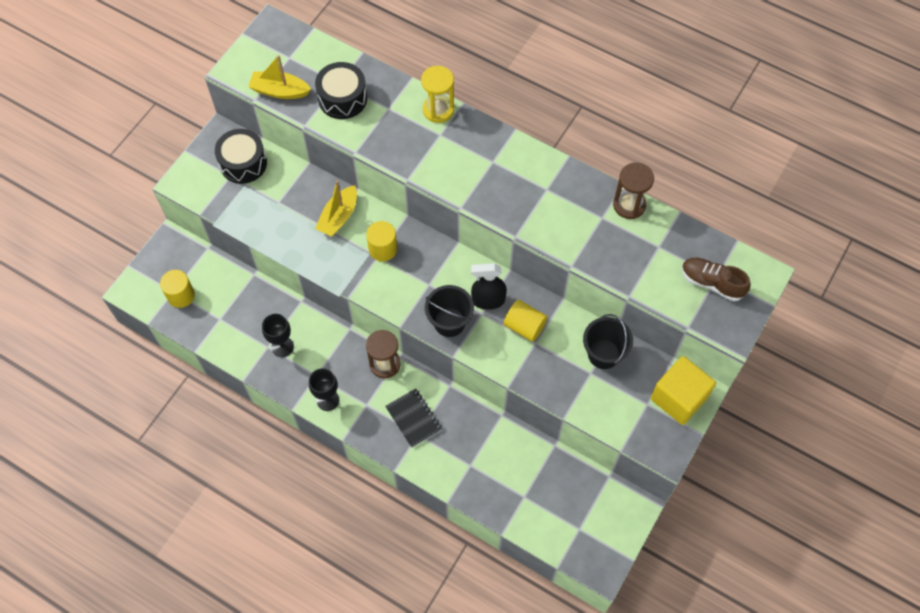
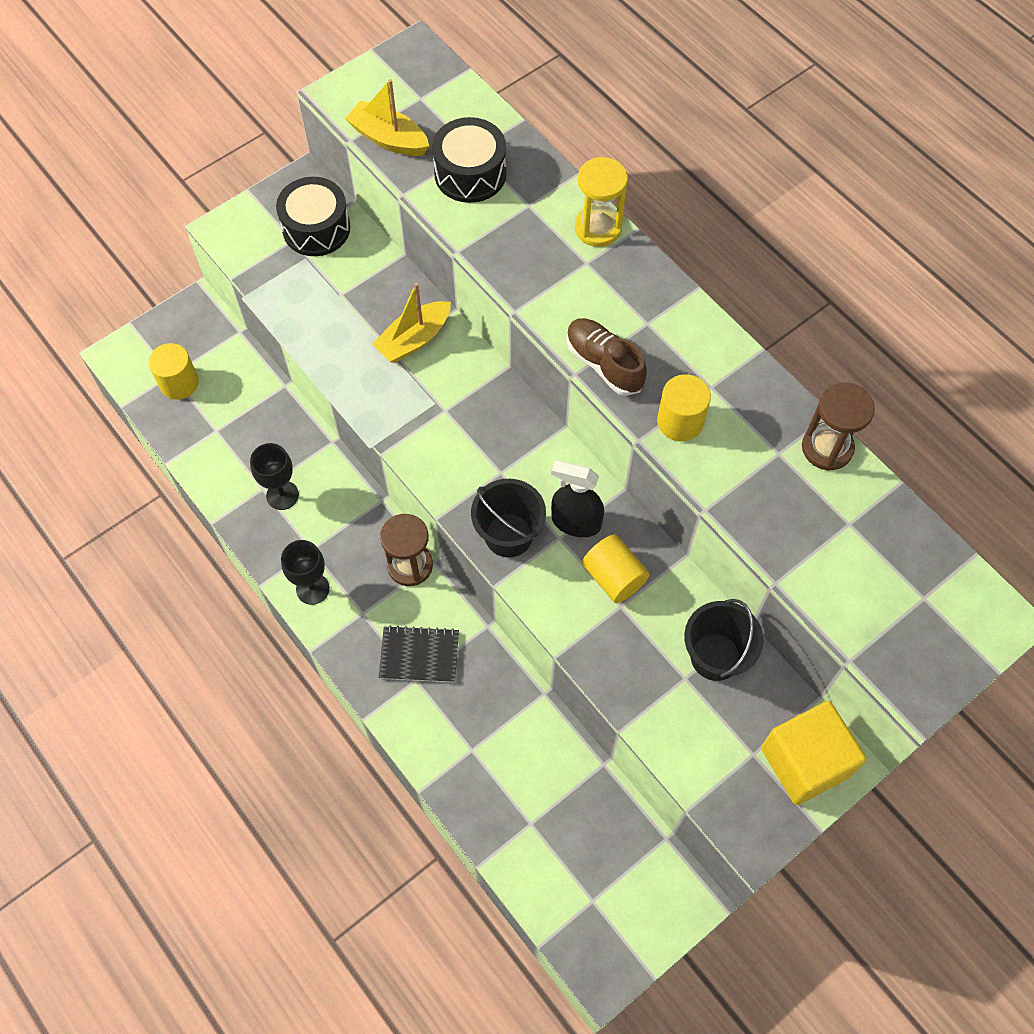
camera: 20 degrees right, 0 degrees up
yellow cylinder [366,221,397,262] -> yellow cylinder moved to [657,374,711,442]
black notebook [385,388,442,448] -> black notebook turned 75 degrees counterclockwise [379,625,459,682]
brown shoe [682,258,751,301] -> brown shoe moved to [566,318,647,396]

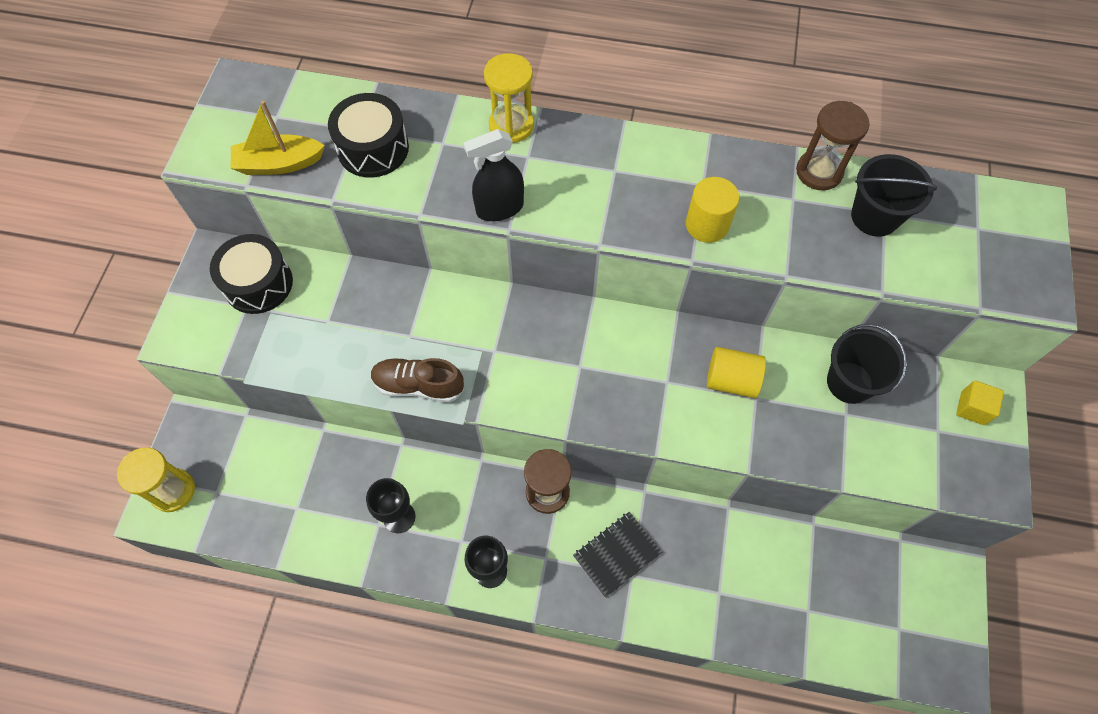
camera: 40 degrees left, 0 degrees up
yellow cylinder [149,343,199,400] -> none
yellow boat [372,282,451,363] -> none
black bucket [471,479,546,557] -> black bucket moved to [851,154,937,237]
black spray bottle [551,460,604,537] -> black spray bottle moved to [464,129,524,221]
brown shoe [566,318,647,396] -> brown shoe moved to [371,358,464,403]
yellow cube [761,701,867,805] -> yellow cube [956,380,1004,425], size x0.49
none -> yellow hourglass [117,447,195,512]

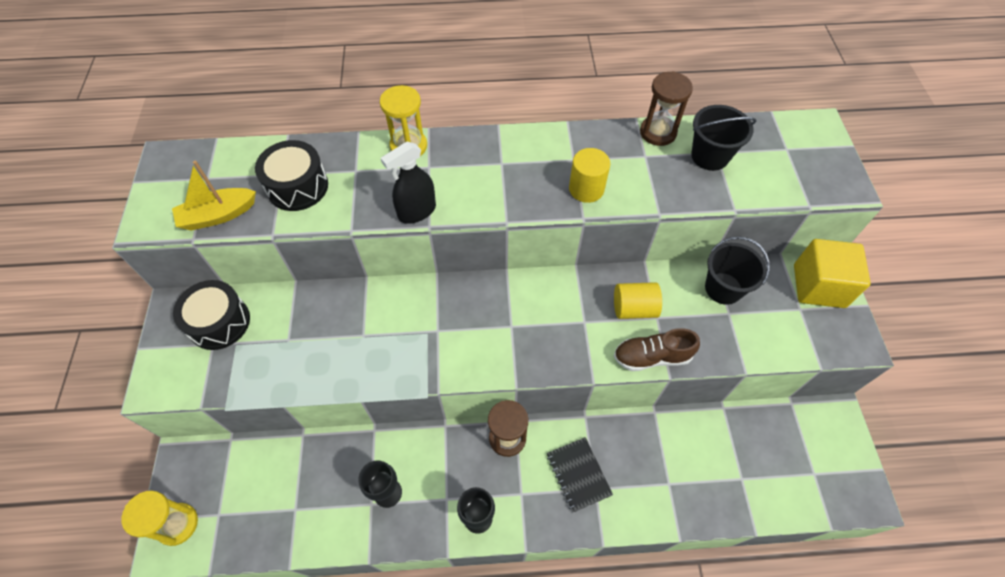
camera: 15 degrees left, 5 degrees down
brown shoe [371,358,464,403] -> brown shoe moved to [614,328,700,371]
black notebook [573,512,662,598] -> black notebook turned 60 degrees counterclockwise [547,437,613,513]
yellow cube [956,380,1004,425] -> yellow cube [794,239,871,308], size x2.04

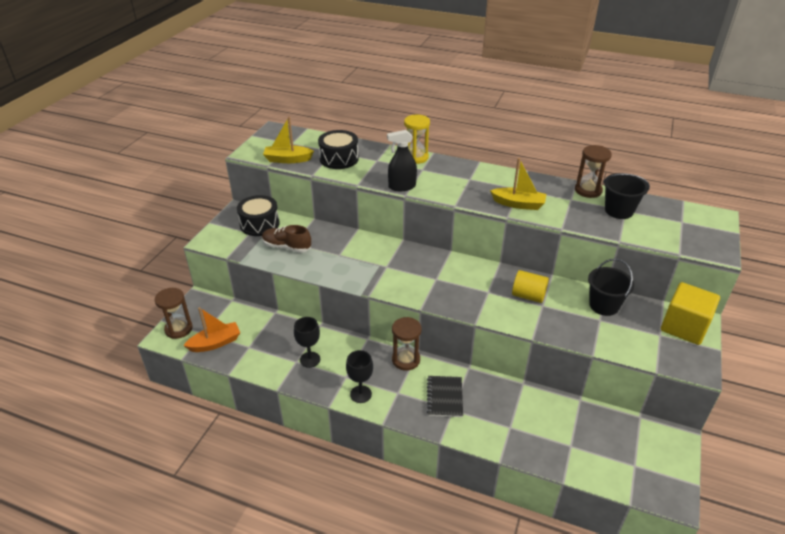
camera: 25 degrees right, 20 degrees down
yellow hourglass [121,491,198,546] -> brown hourglass [155,288,193,339]
yellow cylinder [569,148,610,203] -> yellow boat [490,158,546,210]
brown shoe [614,328,700,371] -> brown shoe moved to [262,225,311,253]
none -> orange boat [183,307,240,352]

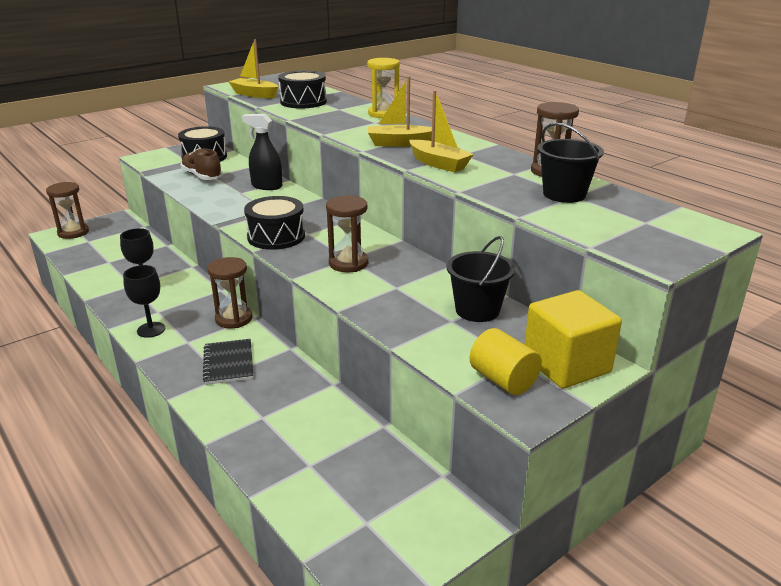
camera: 30 degrees right, 10 degrees down
orange boat [183,307,240,352] -> none
black spray bottle [387,130,417,191] -> black spray bottle moved to [242,114,282,190]
black notebook [426,376,463,417] -> black notebook turned 45 degrees counterclockwise [203,339,253,385]
yellow cylinder [512,270,549,303] -> yellow cylinder moved to [469,328,542,395]
none -> black drum [244,196,305,250]
none -> brown hourglass [326,195,368,272]
none -> yellow boat [368,76,432,147]

